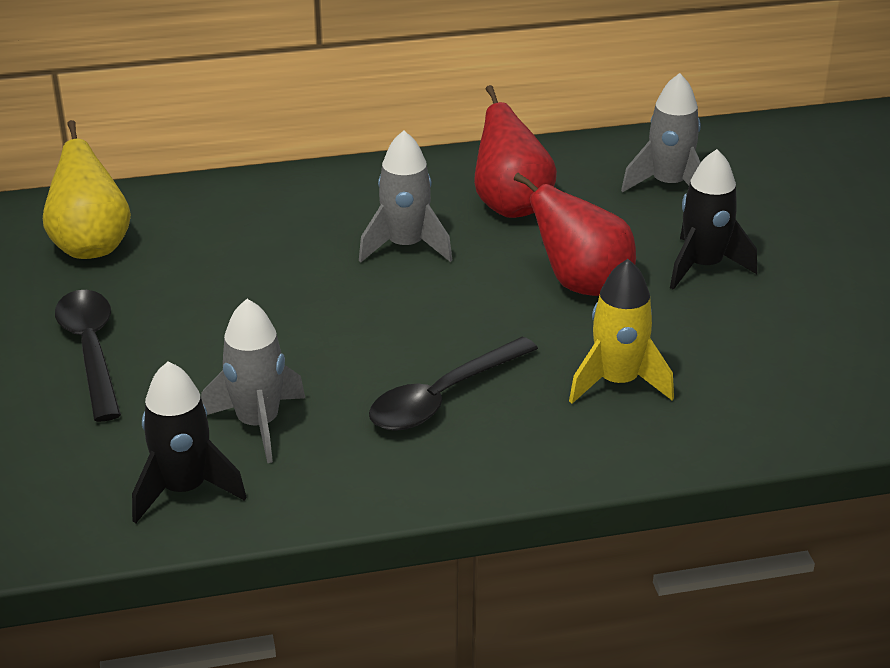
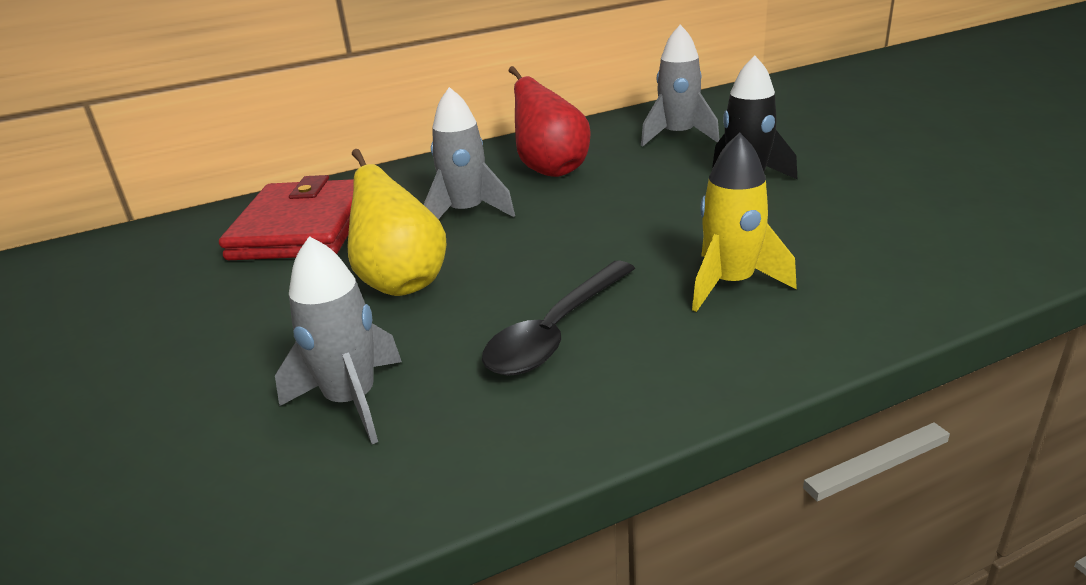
camera: 10 degrees left, 5 degrees down
yellow pear [43,120,131,259] -> yellow pear moved to [348,149,446,296]
black spoon [55,290,121,422] -> none
black rocket [132,361,246,523] -> none
red pear [514,172,636,296] -> none
none -> red wallet [219,175,354,260]

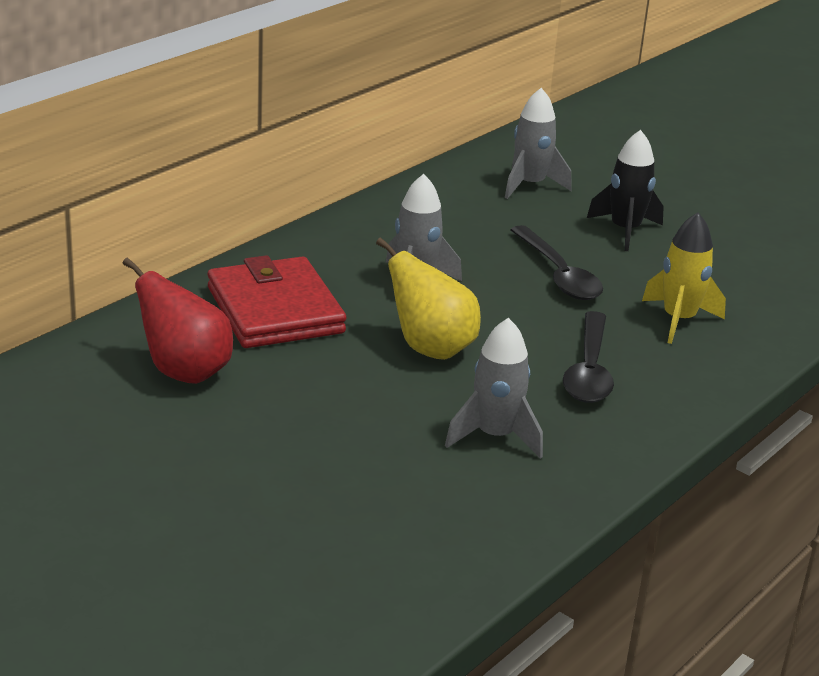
camera: 30 degrees left, 0 degrees up
red pear [509,66,591,177] -> red pear moved to [123,258,233,384]
none -> black spoon [510,225,603,300]

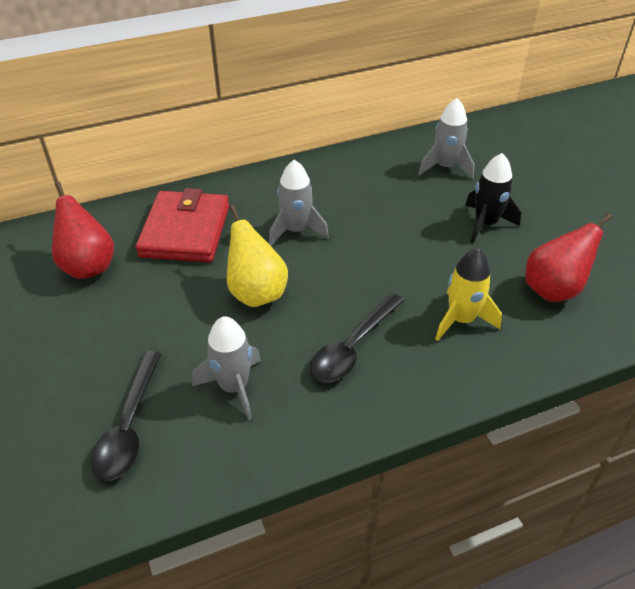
camera: 30 degrees right, 15 degrees up
black spoon [510,225,603,300] -> black spoon moved to [91,351,161,481]
none -> red pear [525,213,613,302]

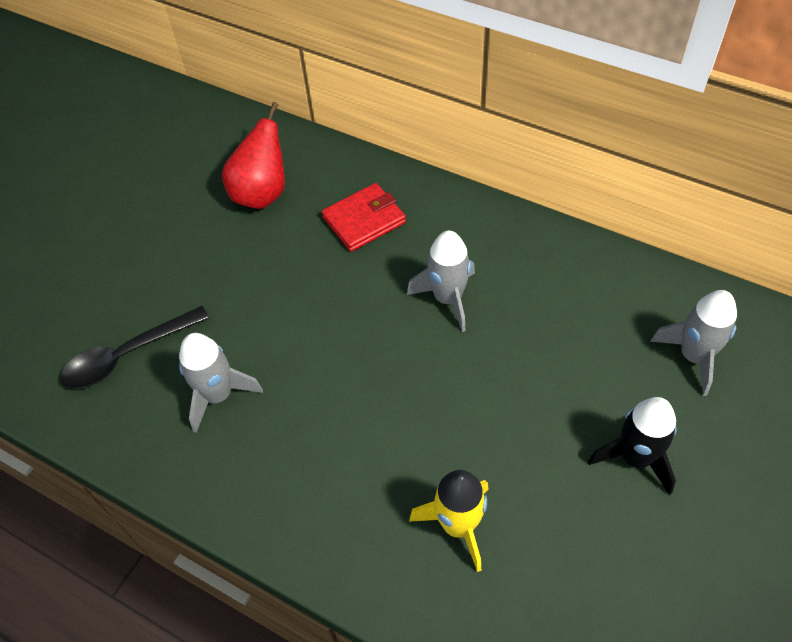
camera: 55 degrees right, 10 degrees up
red wallet [136,188,229,262] -> red wallet [322,183,406,252], size x0.66
yellow pear [227,205,288,307] -> none
black spoon [310,293,404,383] -> none
red pear [525,213,613,302] -> none

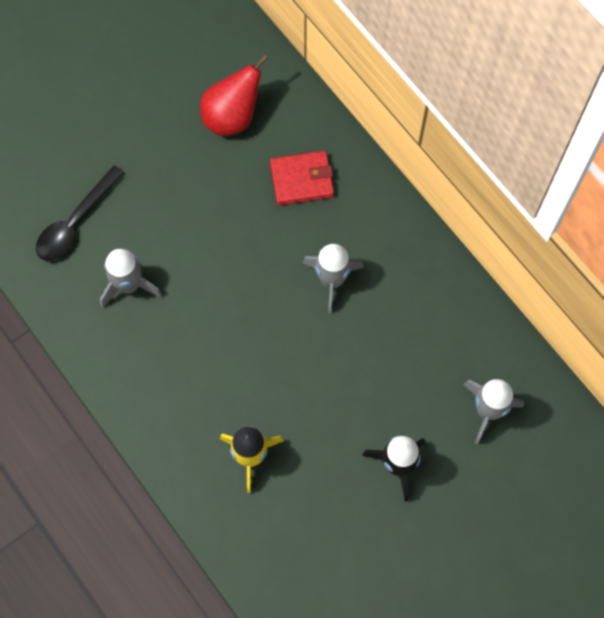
camera: 20 degrees right, 15 degrees up
black spoon [61,306,209,389] -> black spoon turned 45 degrees counterclockwise [36,165,125,261]

